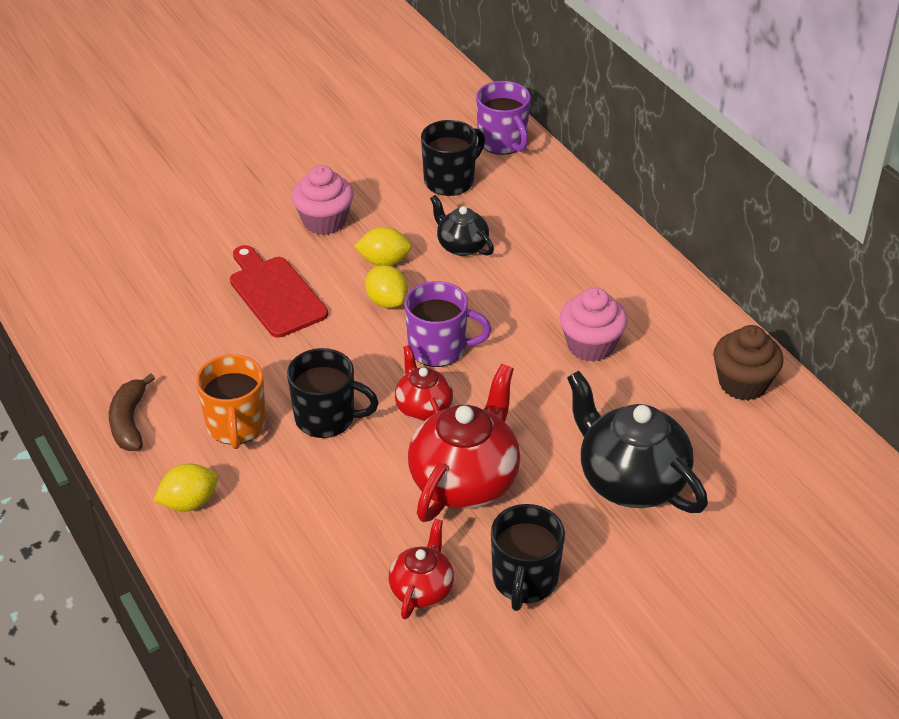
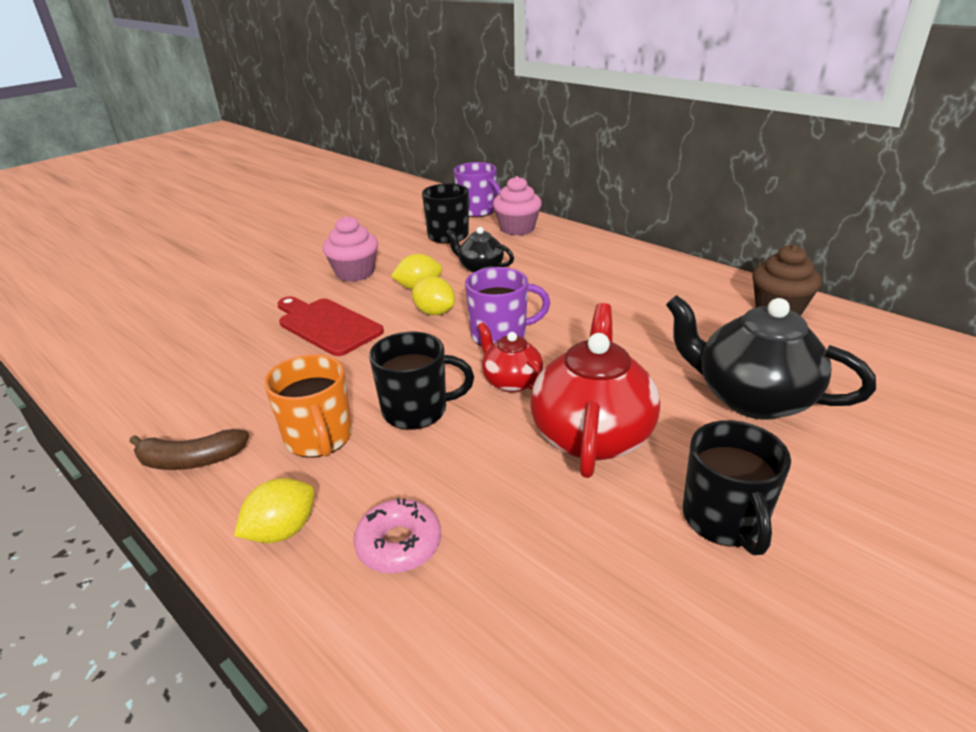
camera: 15 degrees left, 10 degrees down
brown banana [109,373,155,451] -> brown banana turned 75 degrees counterclockwise [129,429,249,470]
red teapot [389,519,454,619] -> none
pink cupcake [560,287,627,362] -> pink cupcake moved to [493,176,542,235]
none -> pink donut [353,498,441,573]

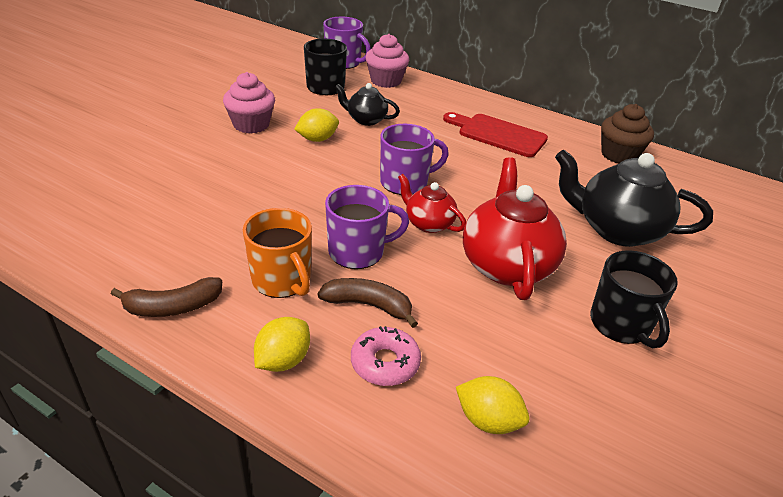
camera: 15 degrees left, 5 degrees up
red cutting board [278,296,384,356] -> red cutting board moved to [443,112,548,157]
black mug [369,332,474,430] -> purple mug [325,185,409,269]
yellow lemon [412,276,455,315] -> yellow lemon moved to [456,376,530,434]
none -> brown banana [318,278,418,328]

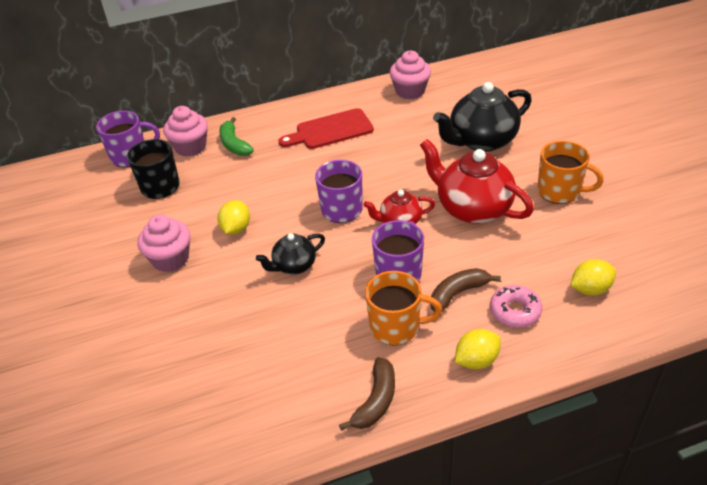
camera: 45 degrees left, 5 degrees up
yellow lemon [254,317,310,372] -> yellow lemon turned 75 degrees clockwise [455,329,501,369]
black teapot [335,83,400,126] -> black teapot moved to [256,233,325,274]
black mug [590,250,678,348] -> orange mug [537,141,604,204]
brown cupcake [601,104,654,164] -> pink cupcake [390,50,431,99]
none -> green banana [219,117,254,156]

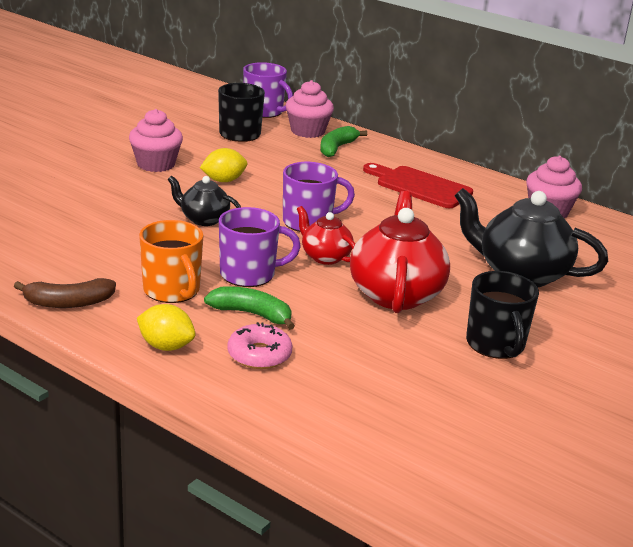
camera: 50 degrees right, 15 degrees down
brown banana [431,268,501,312] -> green banana [204,286,295,330]
orange mug [537,141,604,204] -> black mug [466,271,539,359]
yellow lemon [570,259,616,296] -> none

